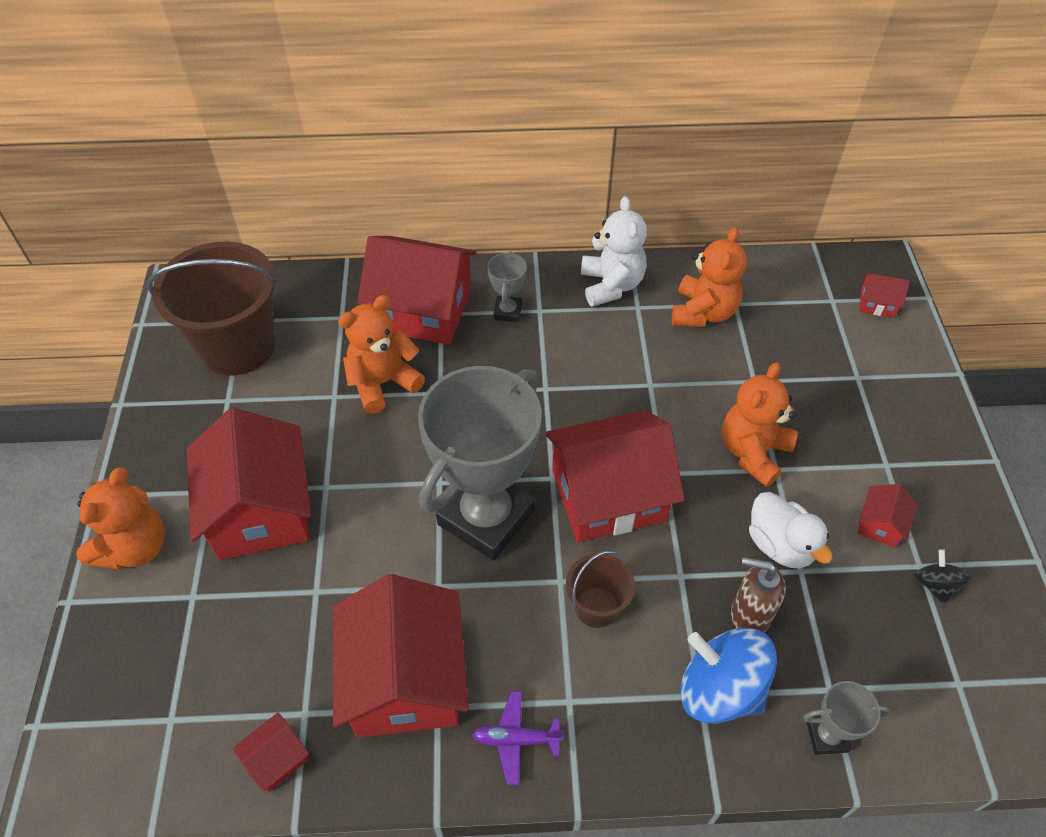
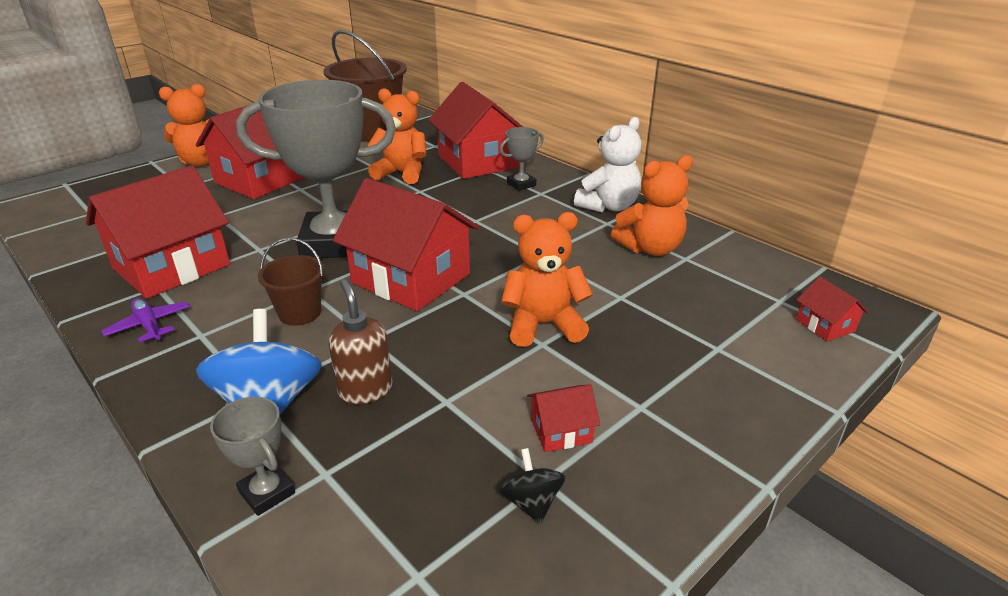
camera: 50 degrees right, 20 degrees down
red house [233,712,309,792] -> none
white duck [749,492,833,568] -> none
black spinning top [915,549,971,604] -> black spinning top turned 60 degrees counterclockwise [499,448,565,524]

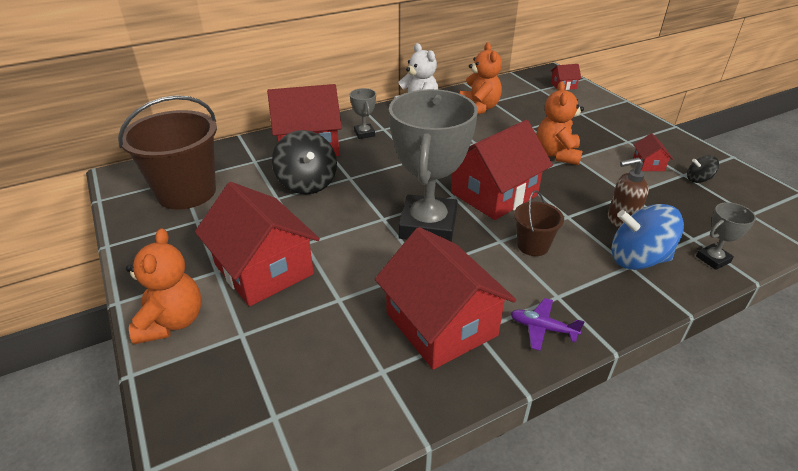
camera: 75 degrees left, 5 degrees up
purple plane [101,298,190,343] -> purple plane turned 45 degrees clockwise [510,298,585,351]
orange teddy bear [367,88,427,184] -> black spinning top [272,130,337,194]

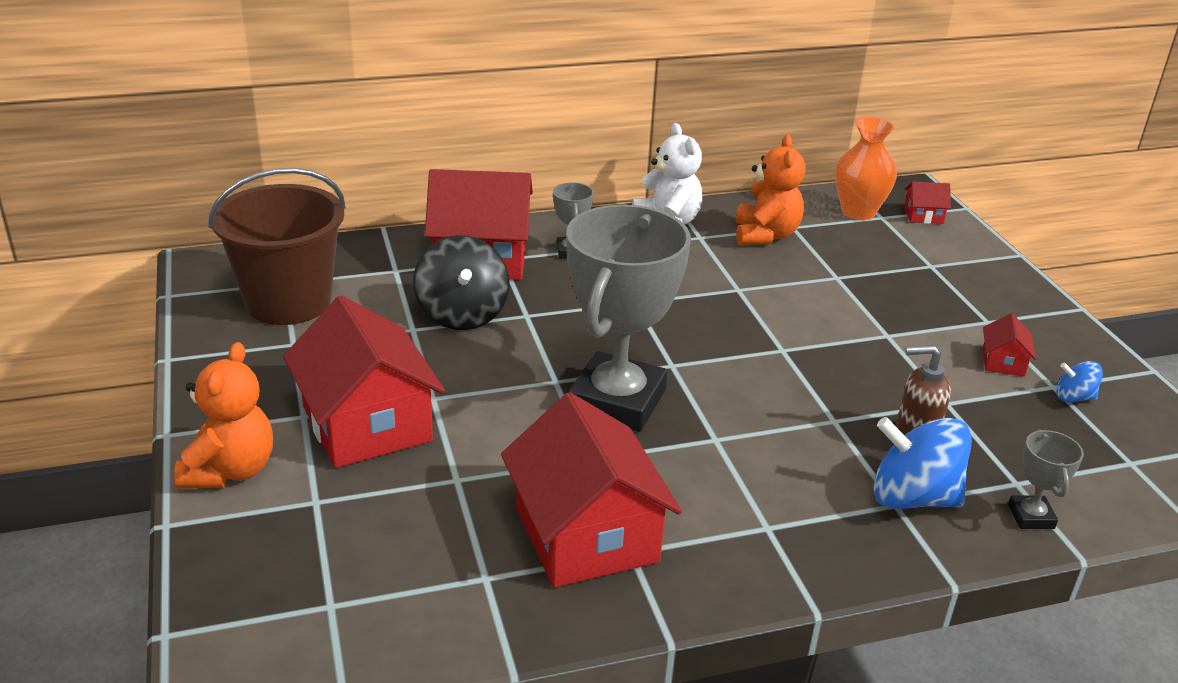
camera: 10 degrees right, 5 degrees down
red house [451,120,553,220] -> none
purple plane [510,298,585,351] -> none
brown bucket [514,190,564,256] -> none
orange teddy bear [536,81,584,165] -> none
black spinning top [687,156,719,183] -> blue spinning top [1056,361,1103,402]
grey trophy [696,202,756,270] -> grey trophy turned 75 degrees counterclockwise [1008,429,1084,529]
none -> orange vase [835,117,897,220]

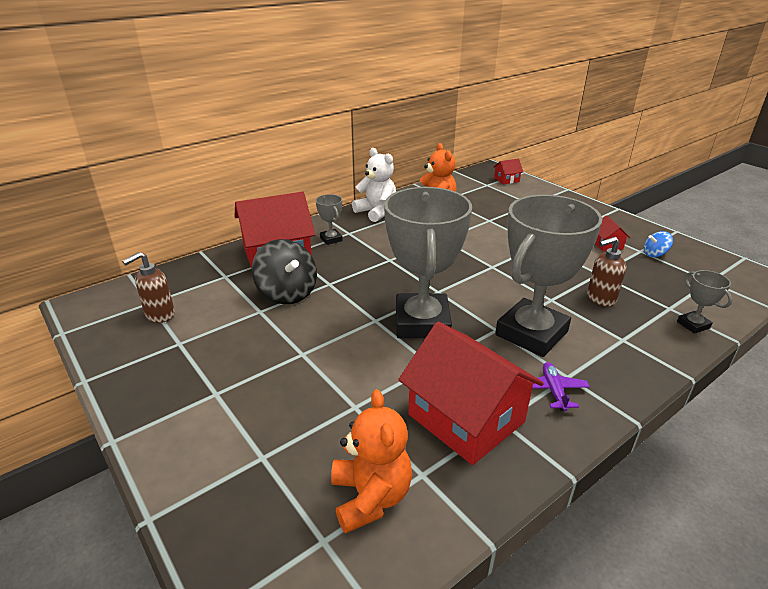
camera: 20 degrees left, 0 degrees up
orange teddy bear [174,342,273,489] -> orange teddy bear moved to [331,389,412,534]
brown bucket [208,168,346,325] -> brown soap dispenser [122,252,175,323]
red house [283,295,445,468] -> none
orange vase [835,117,897,220] -> none
blue spinning top [873,417,972,509] -> none
none -> grey trophy [495,195,602,357]
none -> purple plane [532,362,590,411]

